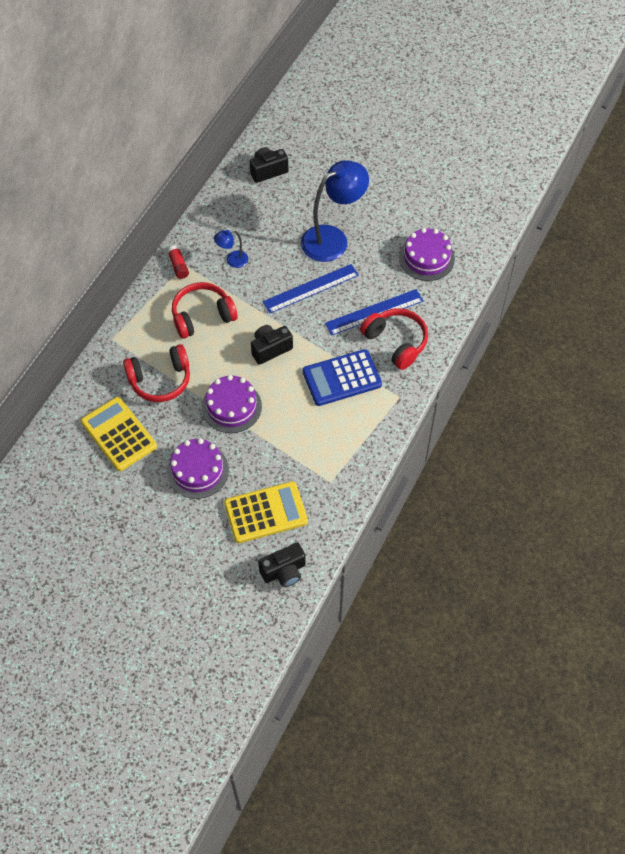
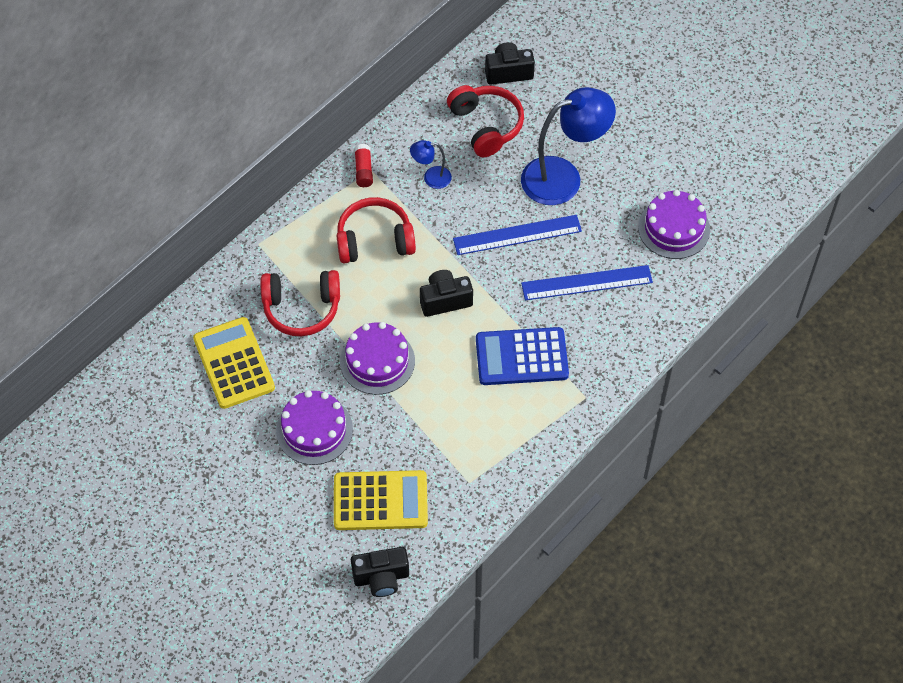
camera: 15 degrees right, 0 degrees up
red headphones [360,308,428,370] -> red headphones moved to [447,85,524,157]

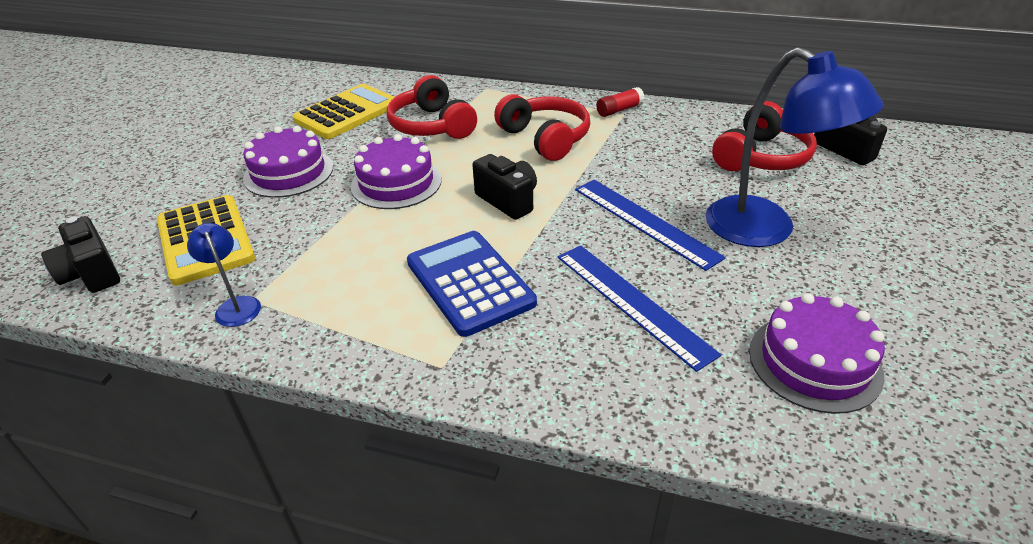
camera: 65 degrees right, 20 degrees down
blue lamp [410,140,452,189] -> blue lamp moved to [187,223,261,327]

